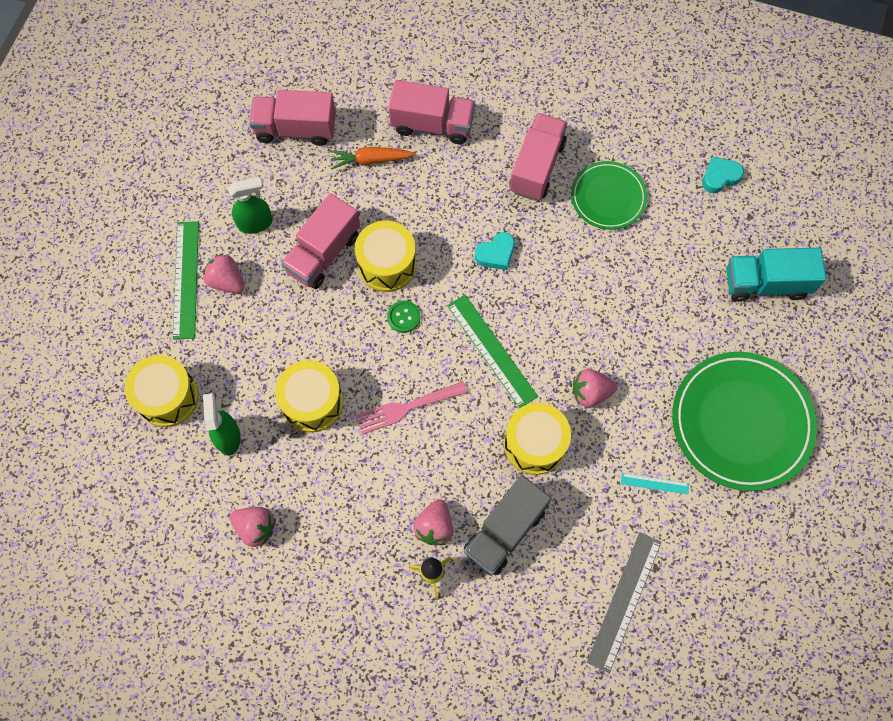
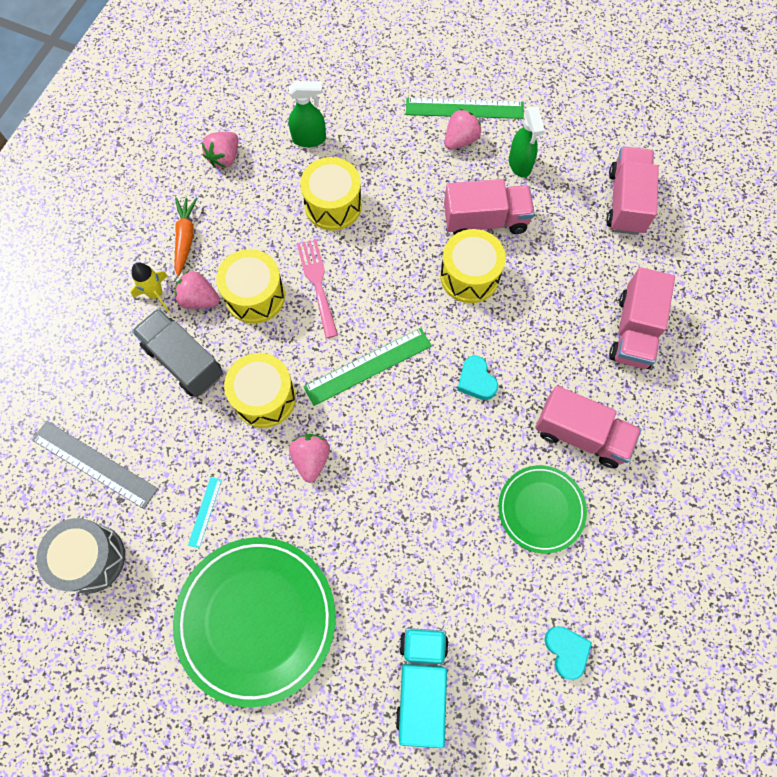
camera: 95 degrees right, 0 degrees up
yellow drum [125,355,199,427] -> yellow drum moved to [216,249,285,324]
pink truck [281,193,360,289] -> pink truck turned 135 degrees clockwise [444,179,535,235]
orange carrot [330,147,416,170] -> orange carrot moved to [174,197,198,276]
green button [387,300,421,333] -> none
none -> grey drum [36,518,125,594]

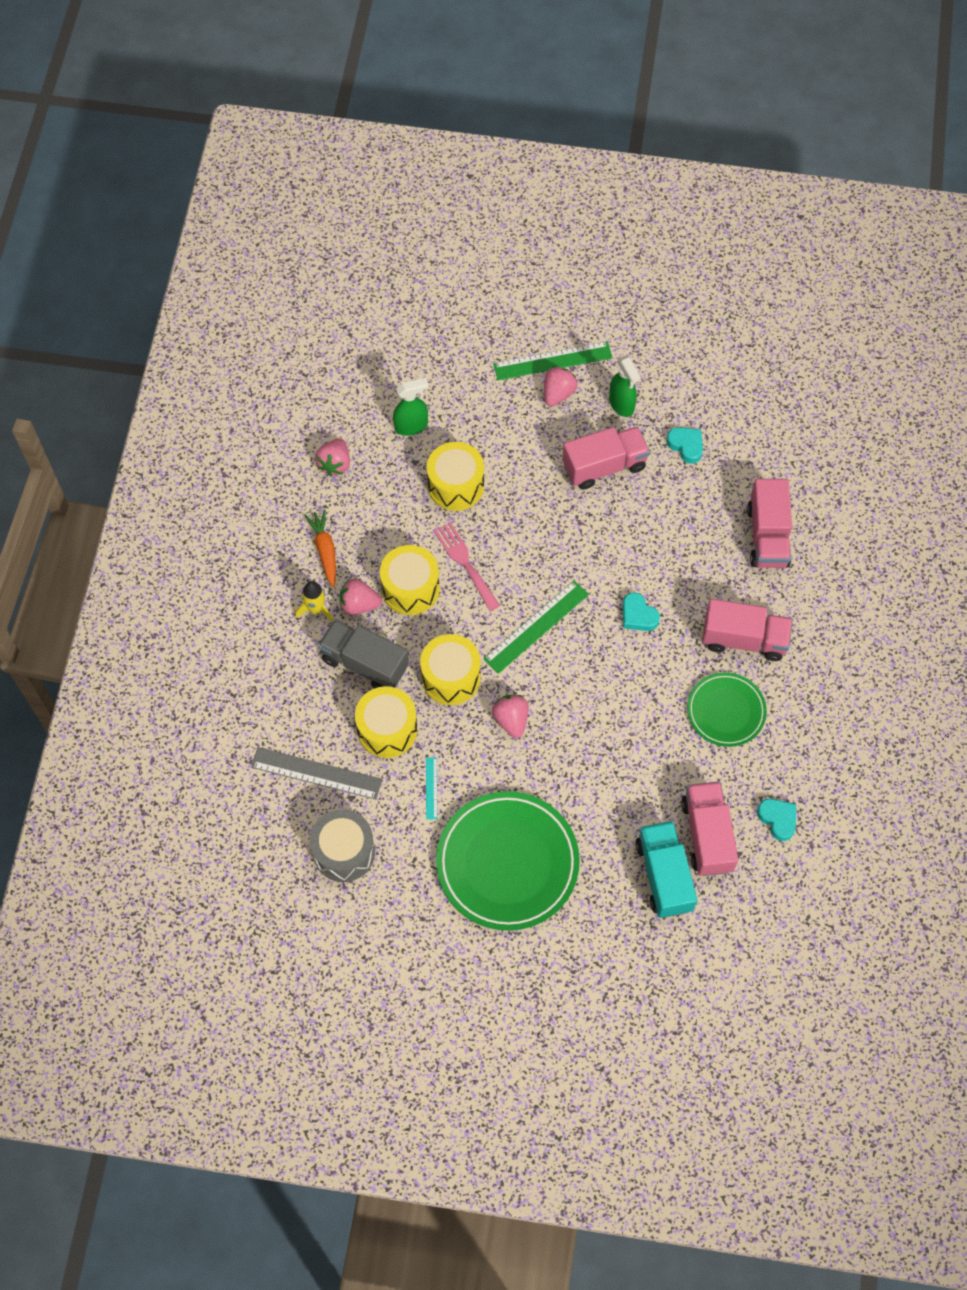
camera: 15 degrees left, 5 degrees down
yellow drum [440,229,506,303] -> yellow drum moved to [355,686,418,758]
pink truck [606,147,659,235] -> pink truck moved to [681,781,738,876]
none -> turquoise heart [666,427,703,464]

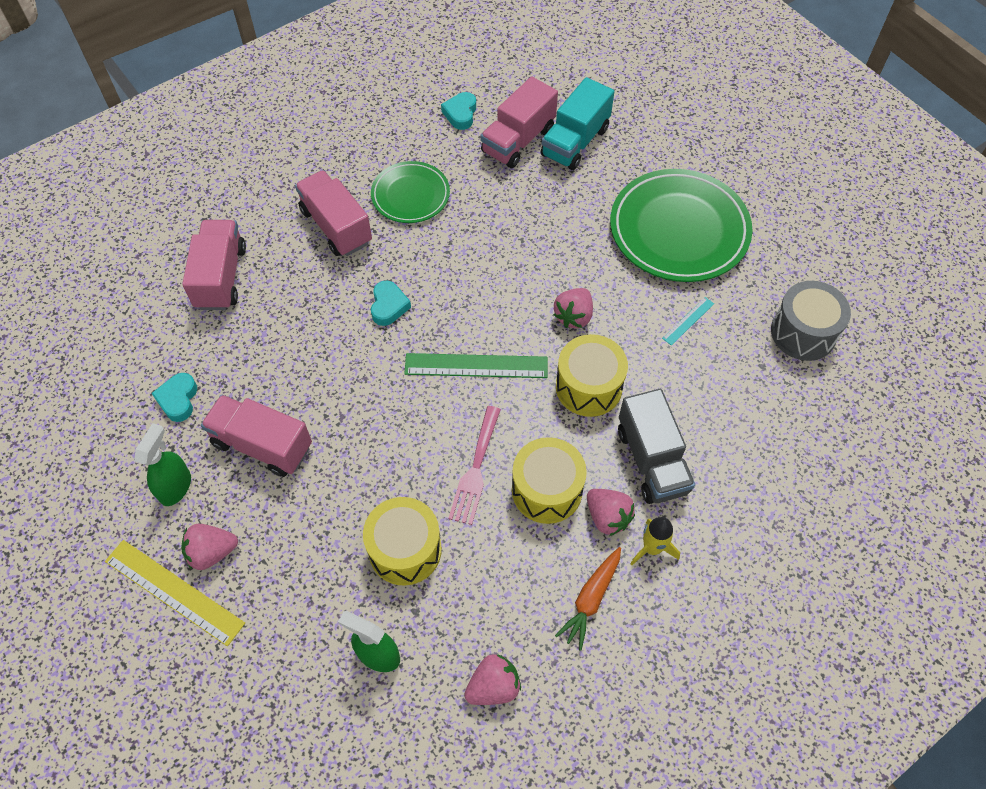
camera: 135 degrees left, 5 degrees down
grey ruler [251,747,382,800] -> none
yellow drum [355,686,418,758] -> none
green ruler [493,341,613,380] -> yellow ruler [105,540,245,646]
pink truck [747,479,792,568] -> pink truck turned 45 degrees counterclockwise [182,220,246,310]

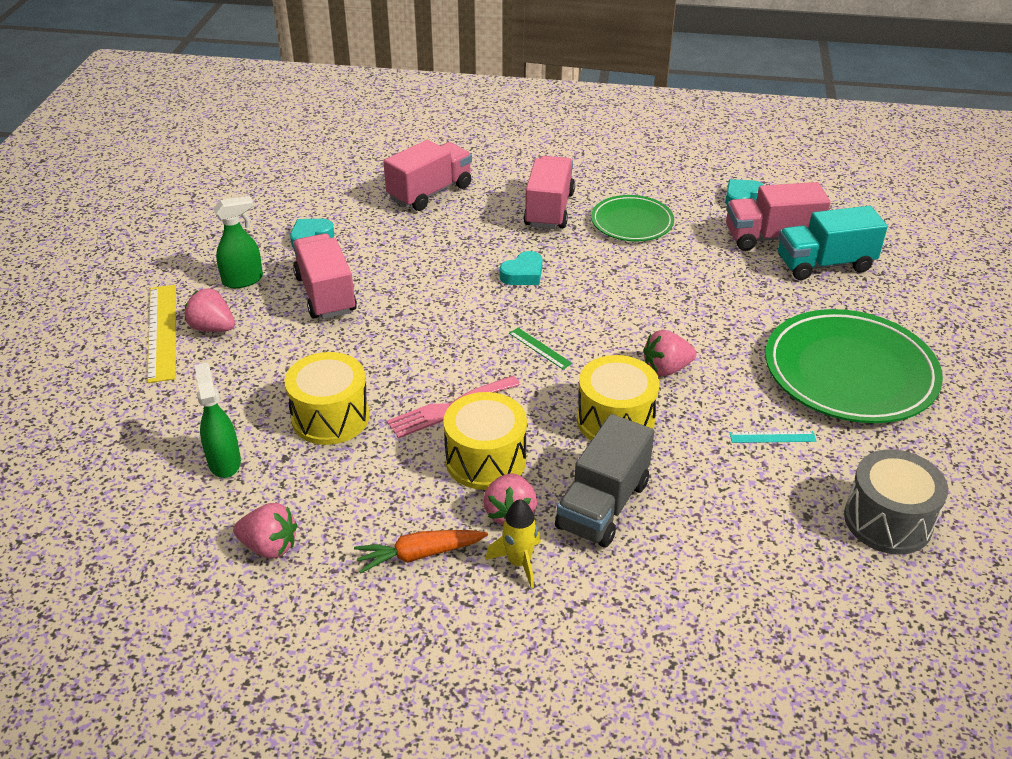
camera: 45 degrees right, 20 degrees down
green ruler [404,353,548,378] -> green ruler [509,328,572,369], size x0.50

